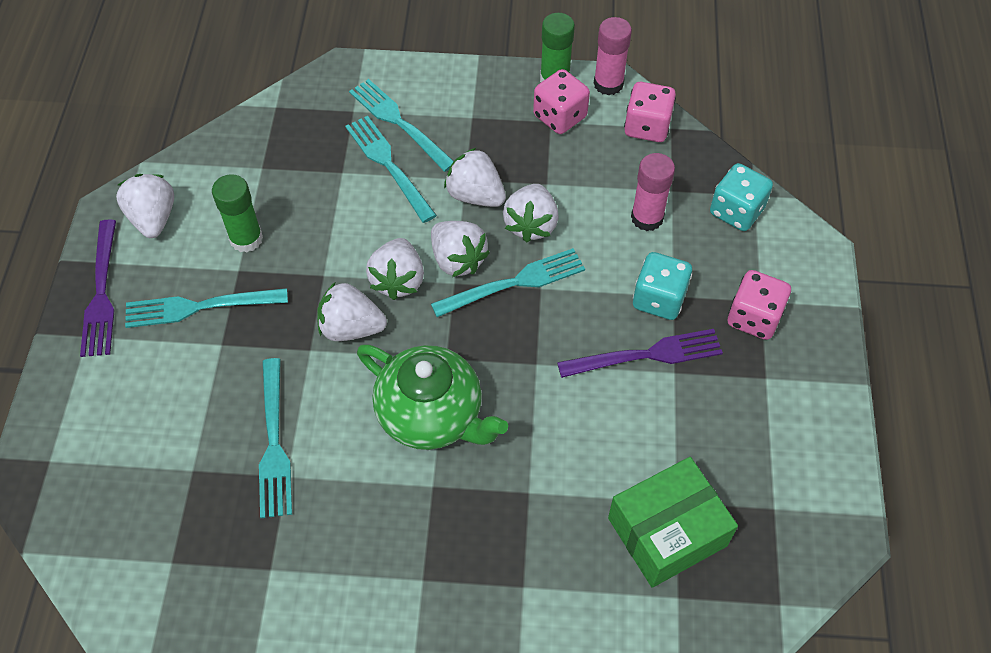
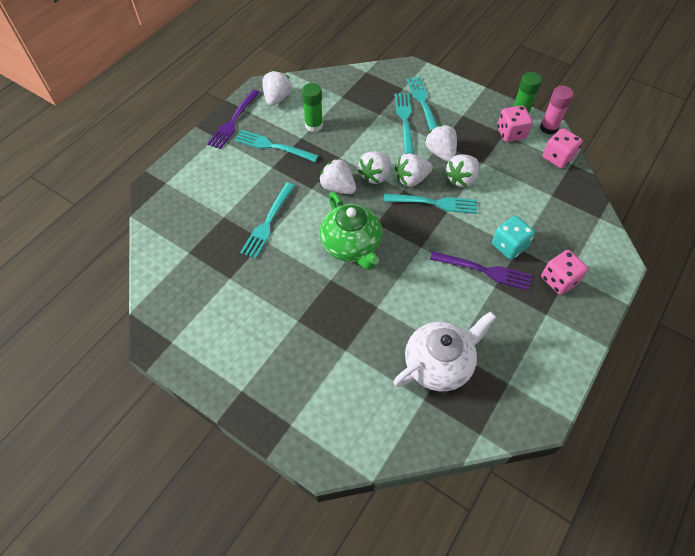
camera: 30 degrees right, 0 degrees up
white strawberry [431,221,490,277] -> white strawberry turned 75 degrees clockwise [395,153,433,187]
green box [608,457,738,588] -> white teapot [393,311,496,391]
pink glue stick [631,153,675,231] -> none
turquoise dice [710,163,773,231] -> none

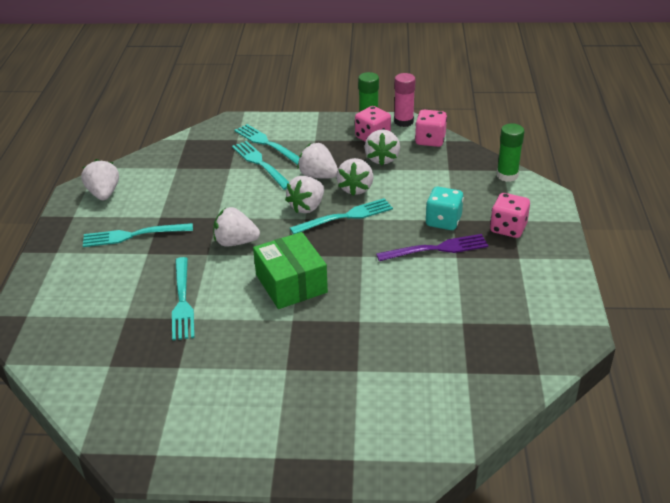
camera: 30 degrees left, 20 degrees down
purple fork [207,89,260,149] -> none
green glue stick [302,83,323,132] -> green glue stick moved to [497,123,524,182]
green teapot [320,192,382,270] -> green box [253,232,328,309]
white strawberry [357,151,391,184] -> white strawberry moved to [365,129,400,165]
white teapot [393,311,496,391] -> none

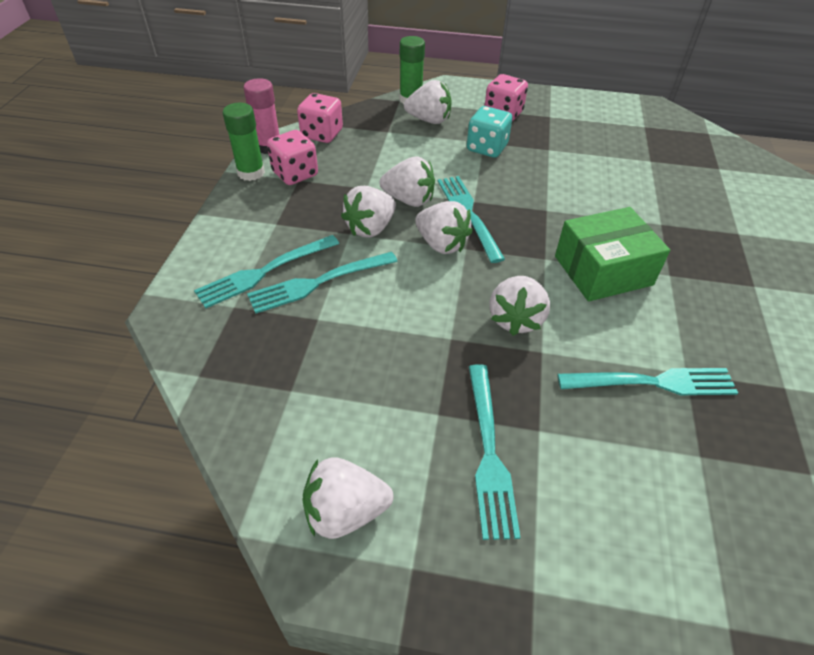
camera: 85 degrees left, 10 degrees up
white strawberry [365,129,400,165] -> white strawberry moved to [404,80,452,124]
purple fork [376,234,489,261] -> none

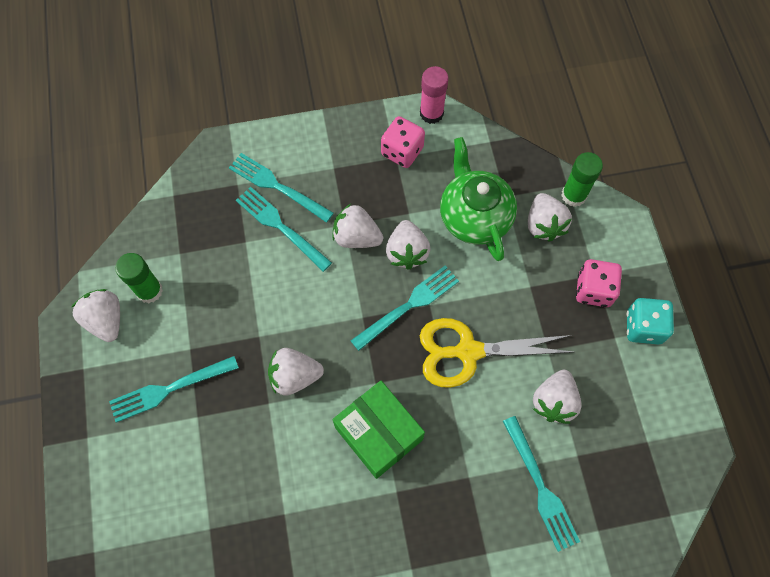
camera: 70 degrees right, 20 degrees up
green glue stick [223,103,265,181] -> green glue stick moved to [115,253,163,303]
pink dice [297,93,343,143] -> none
white strawberry [415,201,473,254] -> white strawberry moved to [533,370,582,424]
turquoise dice [467,106,512,158] -> turquoise dice moved to [627,298,674,344]
turquoise fork [557,368,738,395] -> turquoise fork moved to [503,416,580,552]
none -> yellow scissors [420,318,573,388]
none -> green teapot [440,137,517,261]

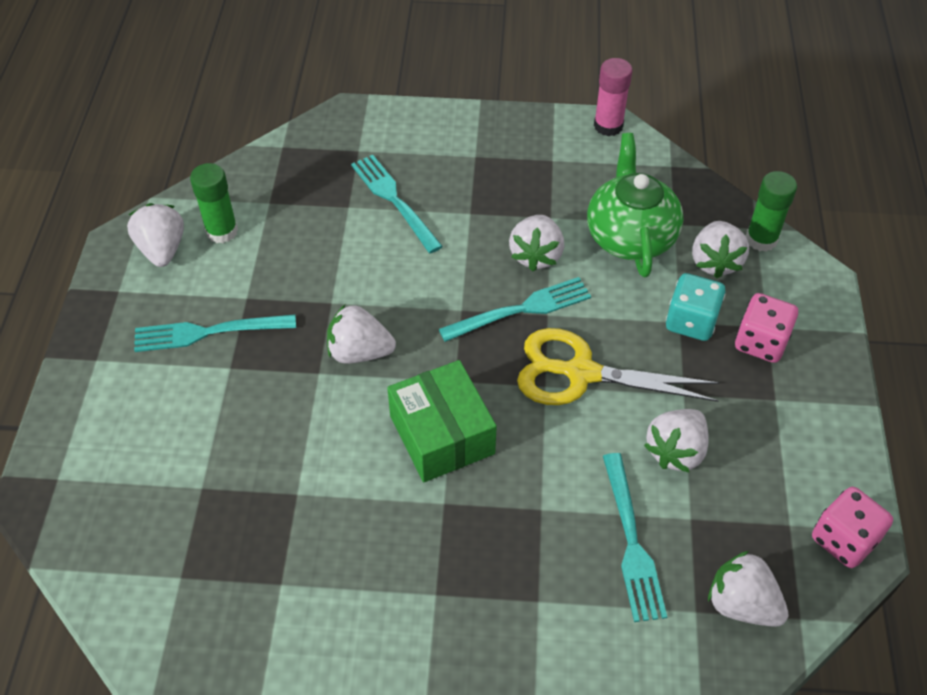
camera: 15 degrees right, 15 degrees down
turquoise fork [229,153,334,223] -> none
white strawberry [332,204,383,248] -> white strawberry moved to [708,551,789,627]
pink dice [381,116,425,168] -> pink dice moved to [812,487,893,568]
turquoise dice [627,298,674,344] -> turquoise dice moved to [666,273,725,341]

